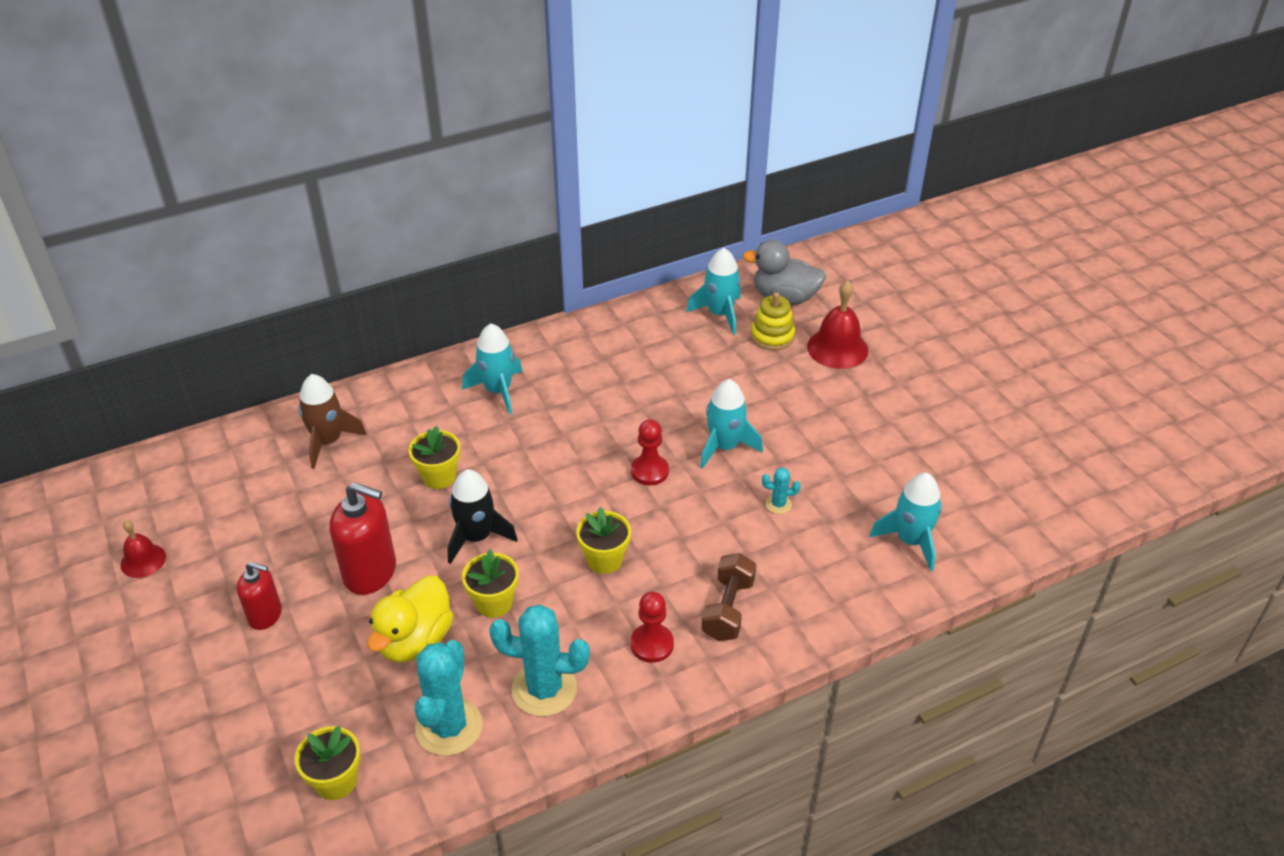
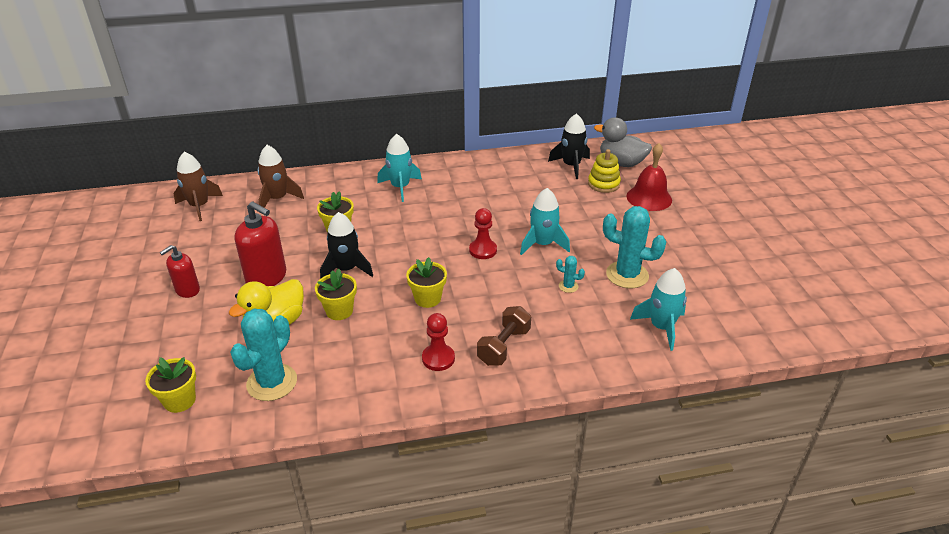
camera: 15 degrees right, 5 degrees down
red bell [121,520,166,578] -> none
red soap dispenser [237,562,282,630] -> red soap dispenser turned 105 degrees clockwise [160,245,200,298]
turquoise cactus [489,604,590,716] -> turquoise cactus moved to [603,206,666,288]
turquoise rocket [686,248,741,335] -> black rocket [548,113,590,179]
none -> brown rocket [173,152,223,221]

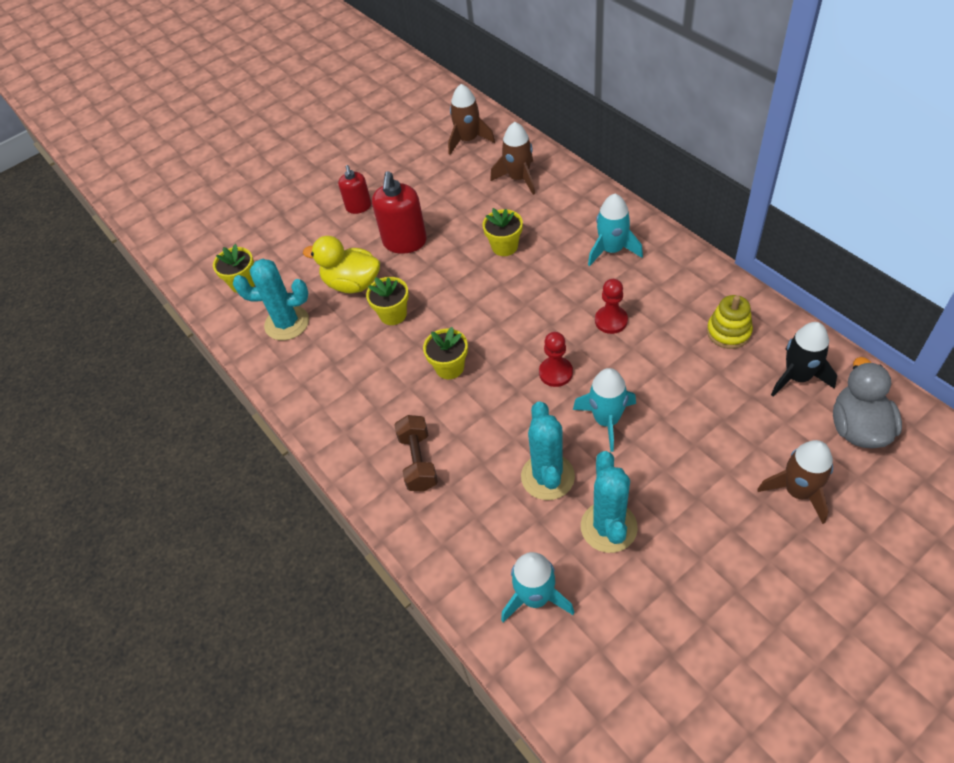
camera: 70 degrees right, 15 degrees up
red soap dispenser [160,245,200,298] -> red soap dispenser turned 120 degrees counterclockwise [338,165,371,214]
black rocket [320,212,373,279] -> none
red pawn [422,313,455,371] -> red pawn moved to [595,279,628,334]
brown dumbbell [477,306,531,366] -> brown dumbbell turned 75 degrees clockwise [394,415,438,492]
turquoise cactus [556,256,585,293] -> turquoise cactus [521,401,575,500], size x2.18
yellow stacking toy [588,149,621,193] -> yellow stacking toy moved to [707,295,753,349]
red bell [627,143,672,211] -> brown rocket [757,440,833,524]

